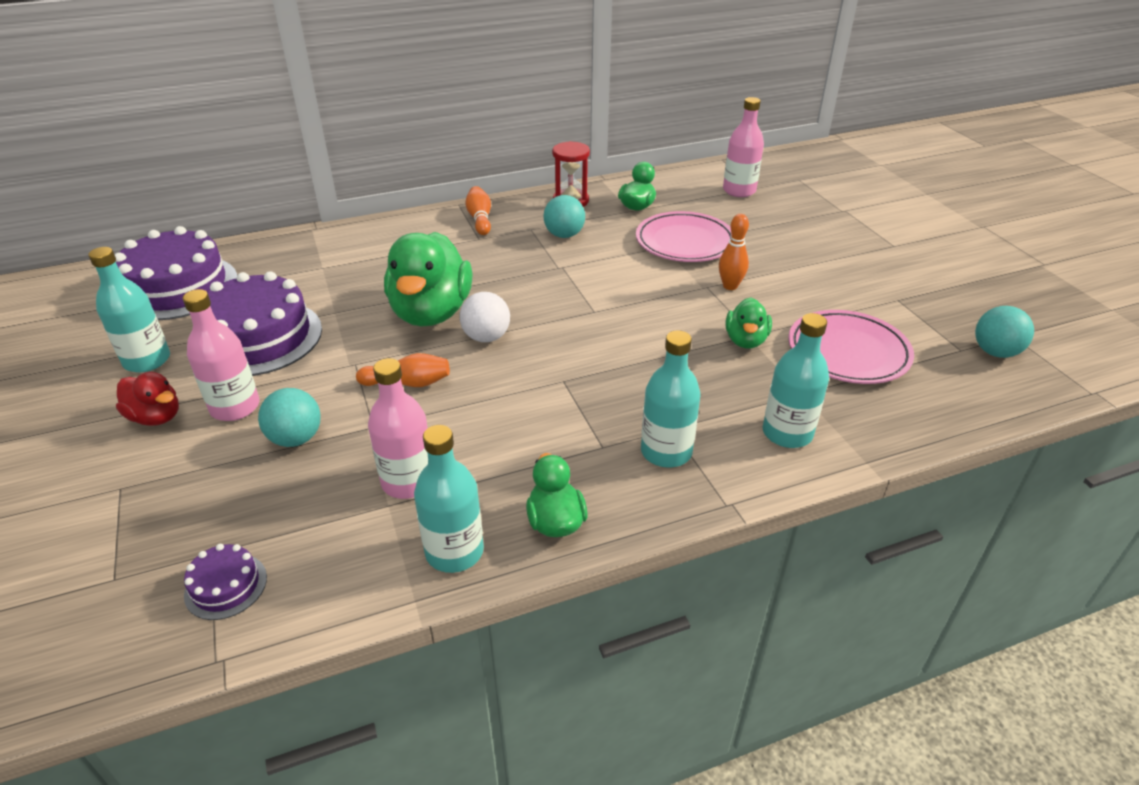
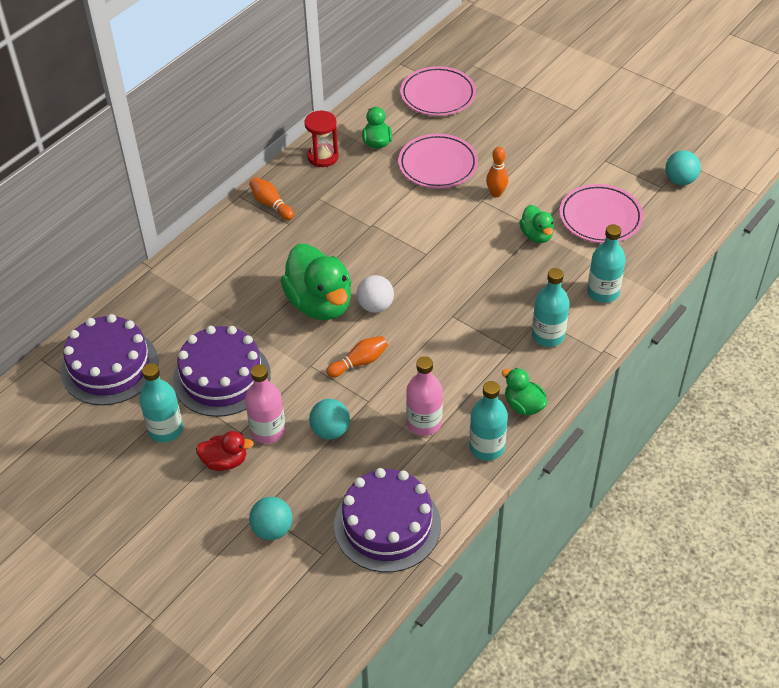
camera: 30 degrees left, 10 degrees up
purple cake [184,544,267,620] -> purple cake [334,468,441,572], size x2.22
turquoise ball [543,195,585,238] -> turquoise ball moved to [249,497,293,540]
pink bottle [723,97,764,197] -> pink plate [400,66,476,116]

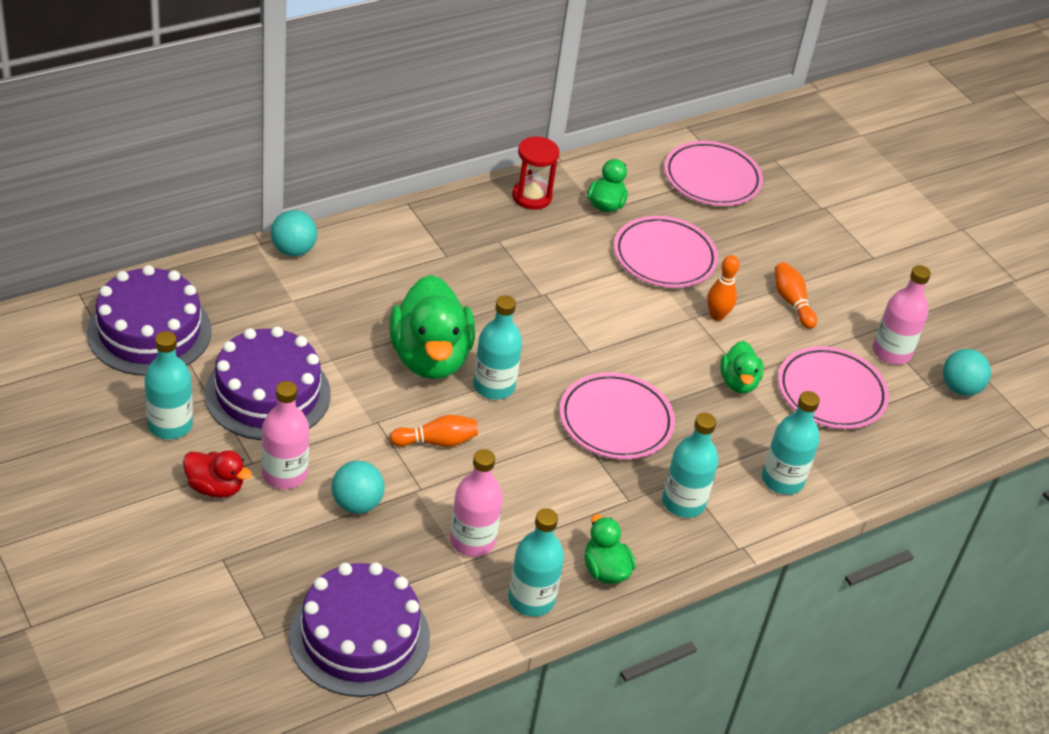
camera: 15 degrees right, 5 degrees down
orange bowling pin [249,177,294,220] -> orange bowling pin moved to [775,262,817,329]
turquoise ball [249,497,293,540] -> turquoise ball moved to [271,210,317,256]
white ball [356,275,394,313] -> turquoise bottle [473,295,522,400]
none -> pink plate [560,372,675,459]
none -> pink bottle [873,265,931,365]

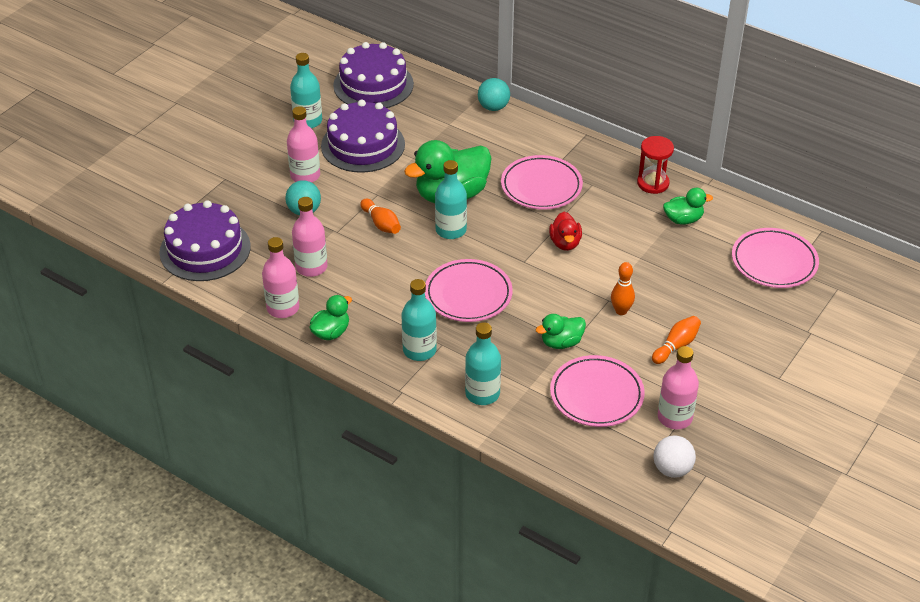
camera: 70 degrees right, 0 degrees up
red duck [183,450,252,498] -> red duck moved to [549,212,582,251]
turquoise bottle [508,508,564,617] -> pink bottle [262,237,299,318]
pink plate [614,216,718,288] -> pink plate moved to [501,155,583,210]
turquoise ball [943,349,991,396] -> white ball [653,436,696,478]

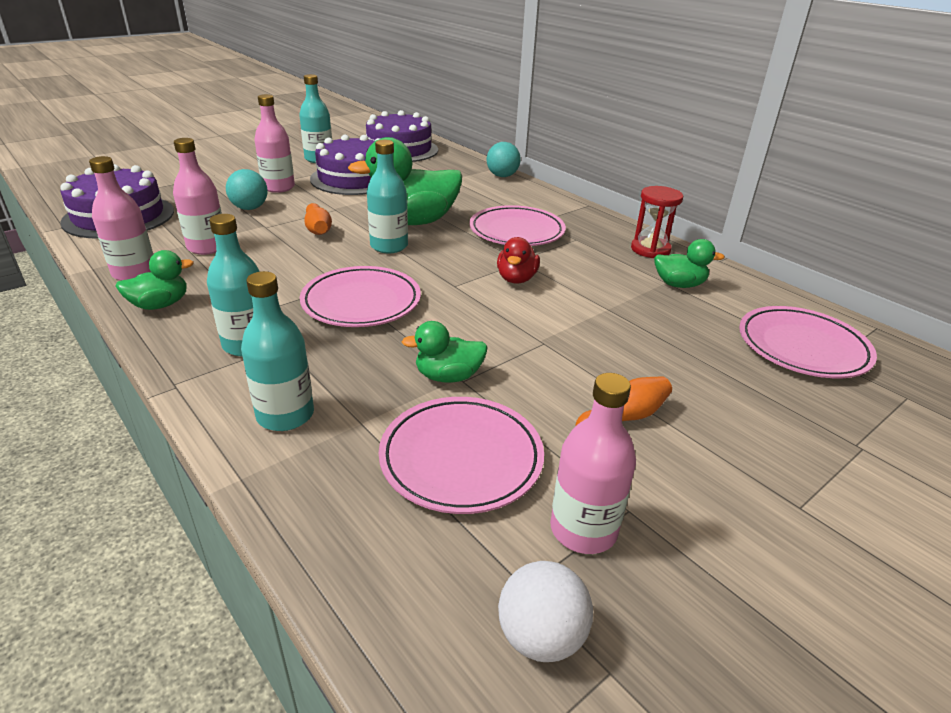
camera: 15 degrees right, 10 degrees down
orange bowling pin [611,262,635,315] -> none

